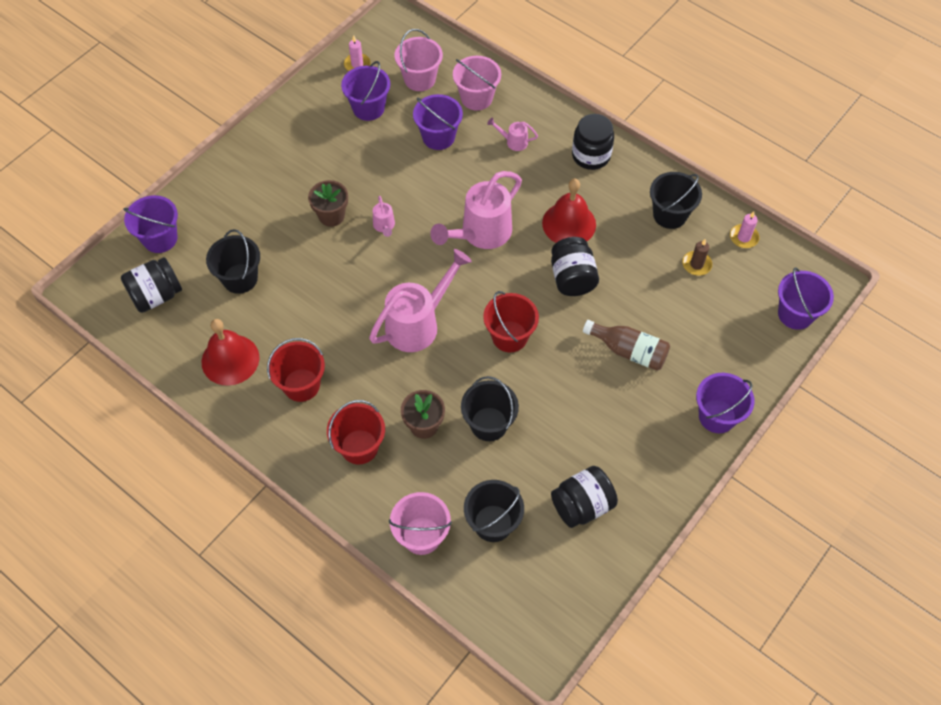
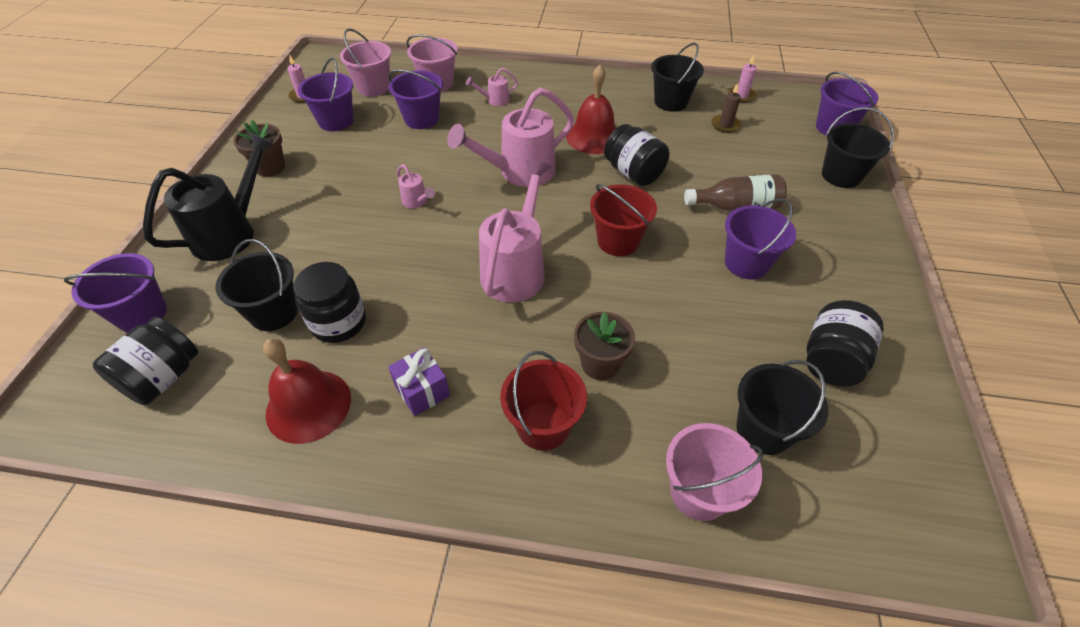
camera: 30 degrees left, 10 degrees down
red bucket [267,338,325,402] -> purple gift [388,347,450,416]
brown flower pot [308,180,348,227] -> brown flower pot moved to [233,120,285,177]
pink watering can [430,171,522,249] -> pink watering can turned 45 degrees clockwise [447,88,574,187]
black bucket [461,376,519,441] -> black bucket moved to [822,107,894,188]
black jar [572,114,614,170] -> black jar moved to [293,262,366,343]
purple bucket [696,373,755,433] -> purple bucket moved to [725,198,796,279]
none -> black watering can [143,132,275,261]

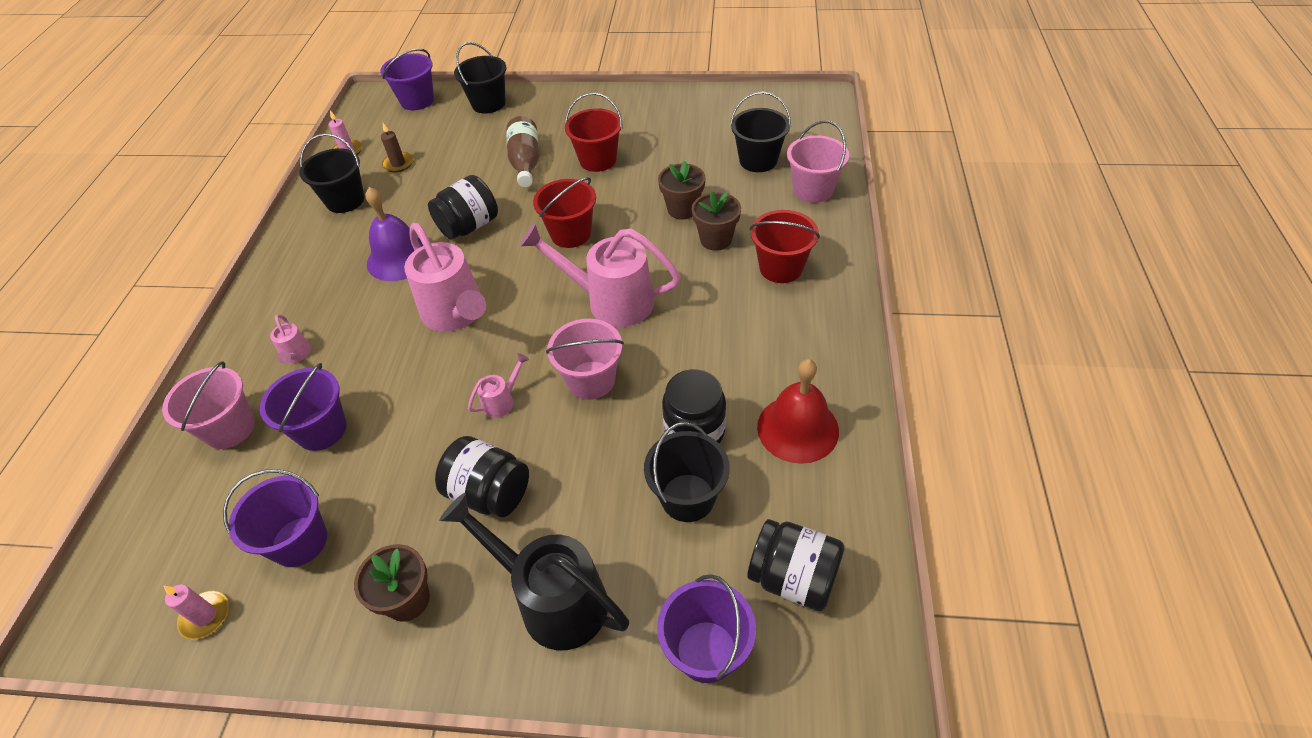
camera: 90 degrees left, 0 degrees up
pink bucket [340,28,391,97] -> pink bucket moved to [546,319,624,400]
purple gift [388,347,450,416] -> none
red bell [566,65,616,154] -> purple bell [365,187,423,281]
purple bucket [725,198,796,279] -> red bucket [565,92,623,172]
black jar [806,300,884,386] -> black jar moved to [435,436,529,517]
none -> brown flower pot [658,161,706,220]

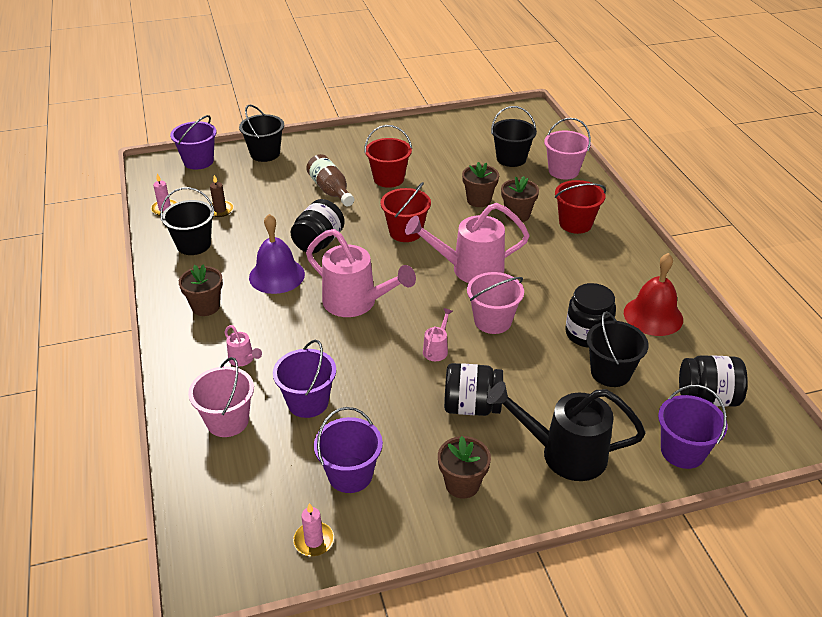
camera: 25 degrees left, 10 degrees down
none -> brown flower pot [179,265,223,316]

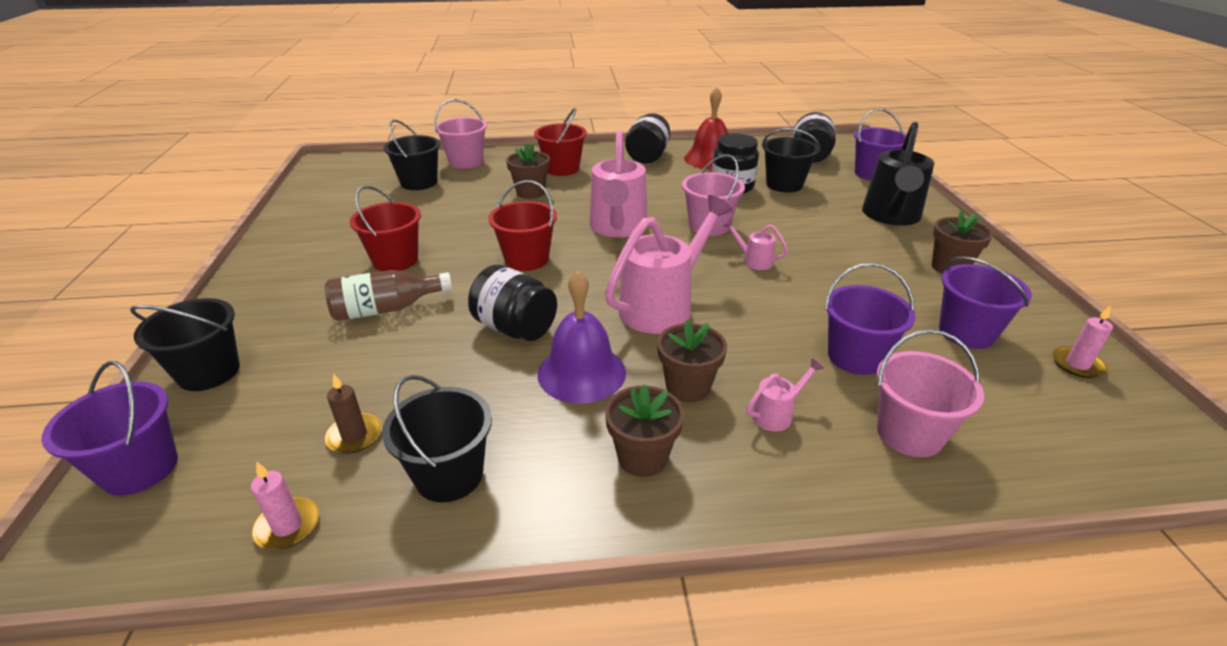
camera: 80 degrees left, 5 degrees down
black jar [444,363,503,416] -> black jar moved to [625,113,670,164]
brown flower pot [462,162,499,207] -> brown flower pot moved to [657,320,727,403]

